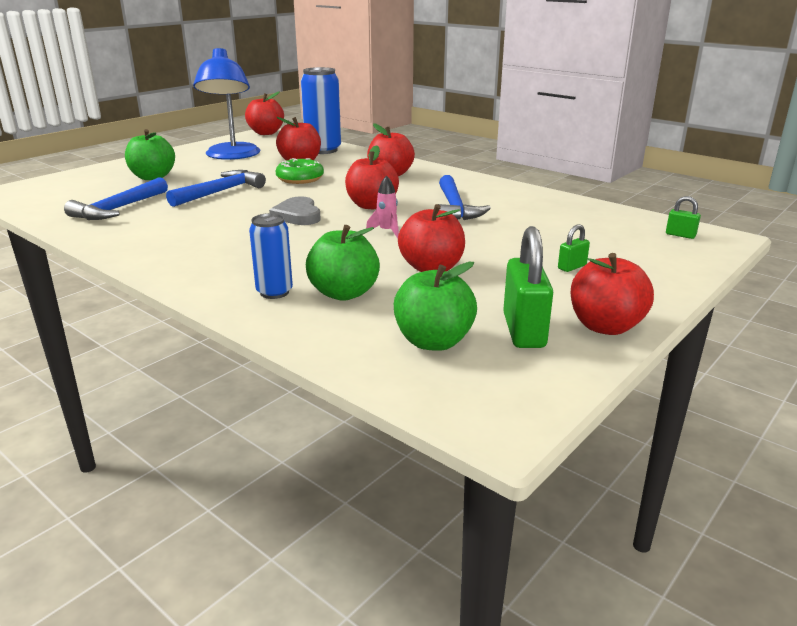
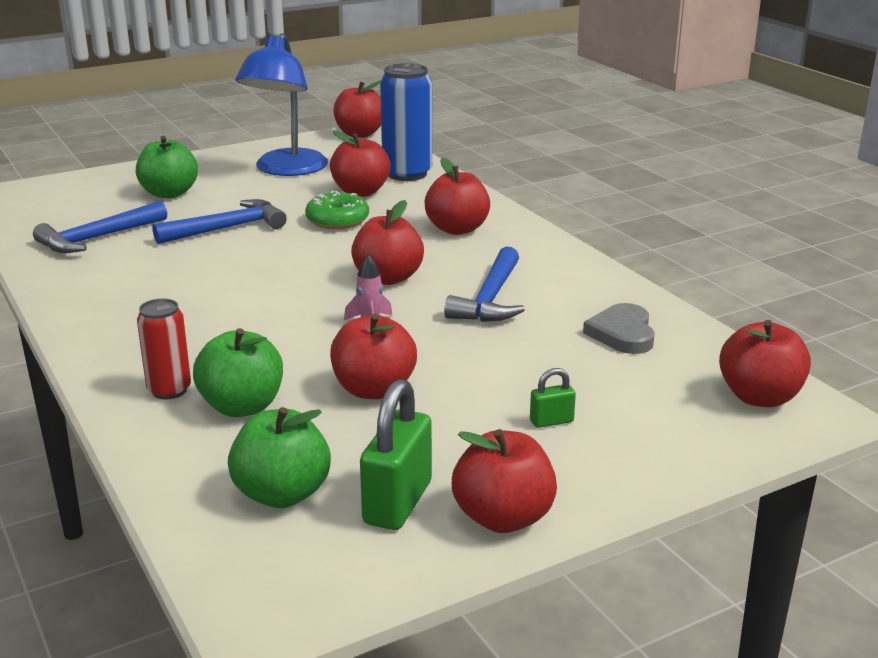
camera: 20 degrees right, 0 degrees up
blue can [249,213,293,299] -> red can [137,299,191,400]
grey heart [269,196,321,225] -> grey heart moved to [583,303,655,354]
green padlock [666,196,701,239] -> red apple [719,320,811,407]

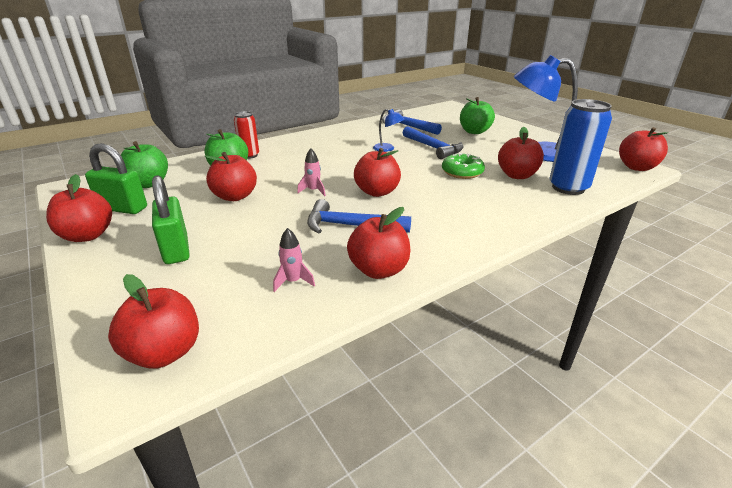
camera: 85 degrees right, 5 degrees up
red apple [425,158,490,235] -> red apple moved to [347,207,410,279]
green padlock [530,368,576,428] -> green padlock [152,175,190,264], size x2.01
grey heart [583,303,655,354] -> pink rocket [273,228,315,292]
none -> blue lamp [373,109,405,152]

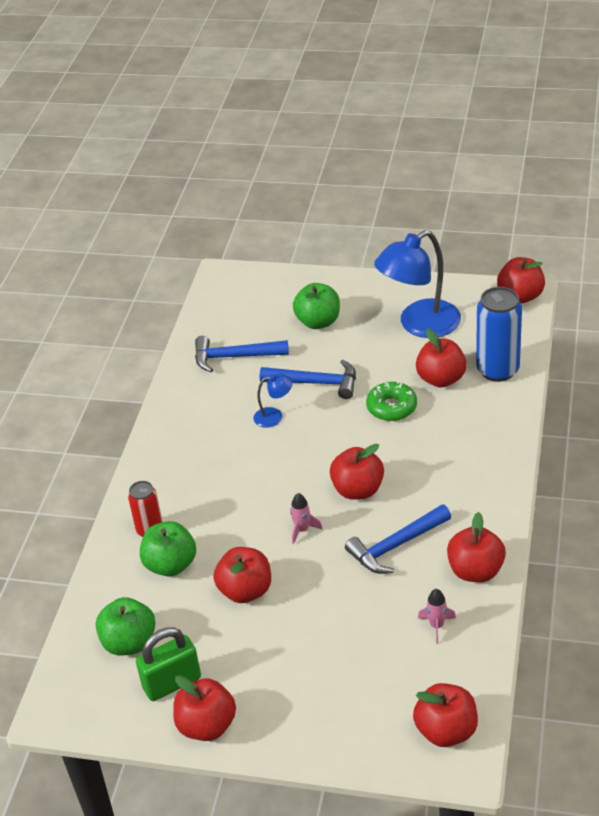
camera: 40 degrees left, 10 degrees up
green padlock [152,175,190,264] -> none

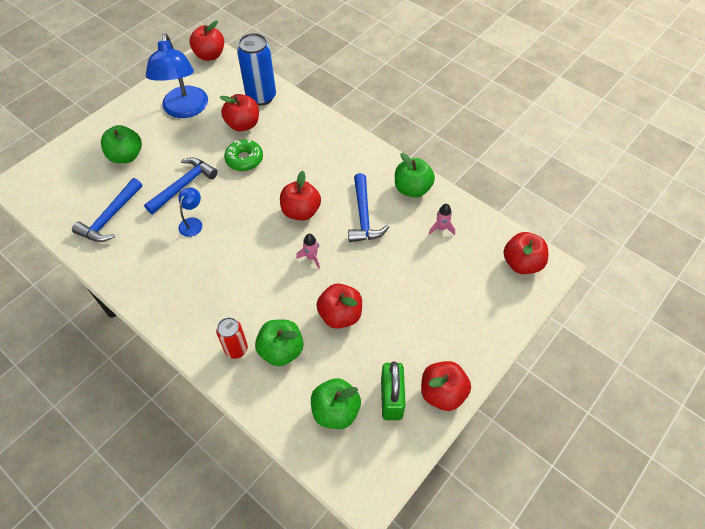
camera: 65 degrees left, 15 degrees up
red apple [447,512,506,582] -> green apple [395,153,435,198]

